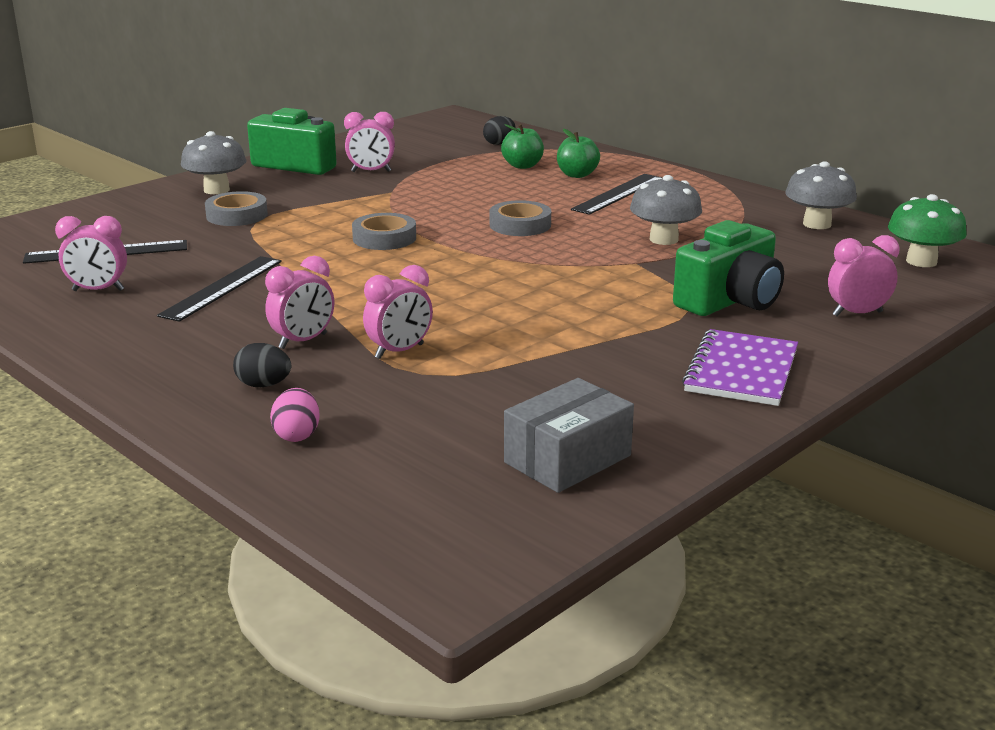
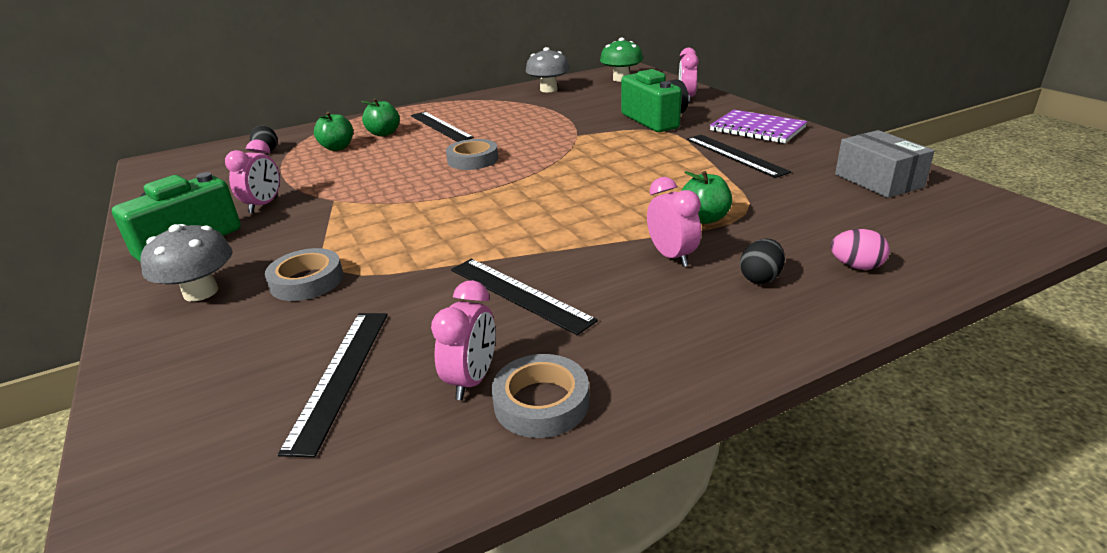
camera: 70 degrees left, 5 degrees up
grey tape [352,213,416,250] -> grey tape moved to [492,354,589,438]
pink clock [363,265,433,359] -> green apple [681,171,732,224]
grey mushroom [630,175,702,245] -> none
none -> black ruler [686,135,791,178]

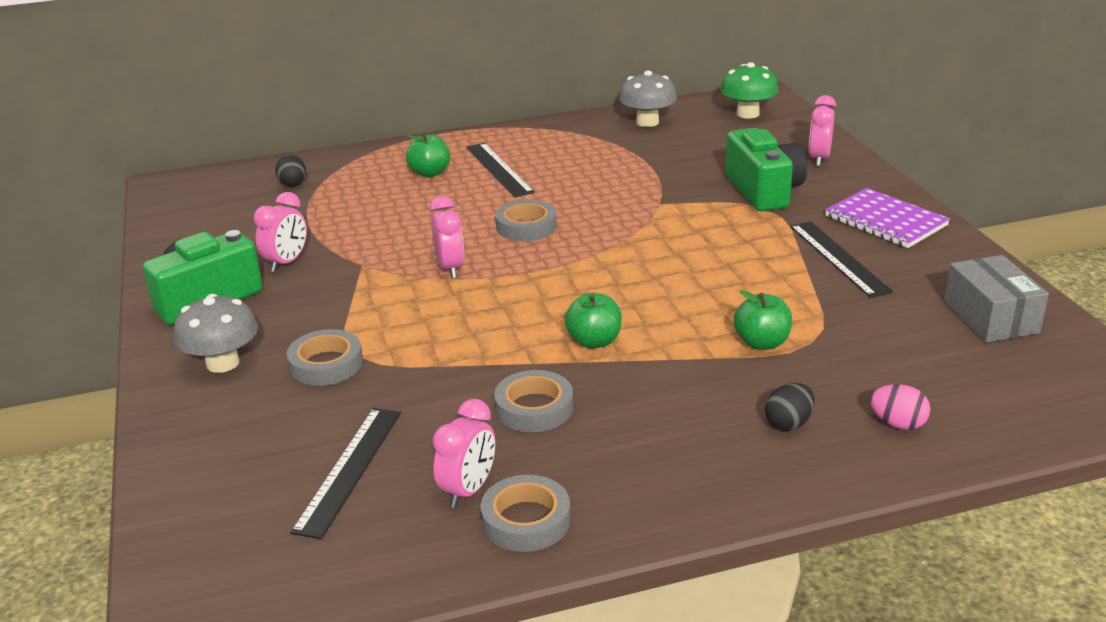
camera: 10 degrees right, 0 degrees up
green apple [314,112,353,151] -> green apple moved to [565,293,622,349]
black ruler [451,259,598,335] -> grey tape [494,370,573,432]
pink clock [647,177,701,267] -> pink clock moved to [430,196,464,278]

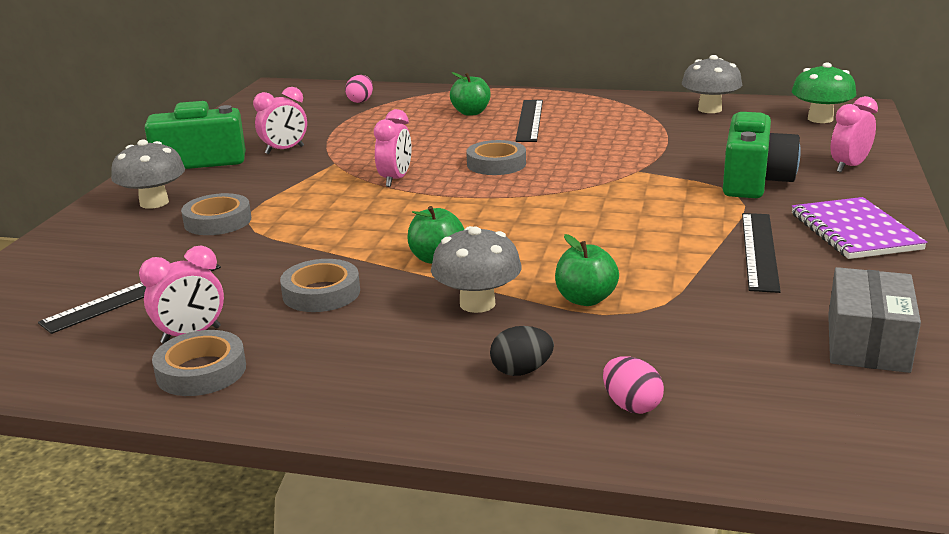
camera: 30 degrees right, 5 degrees down
black egg [275,154,306,187] -> pink egg [345,75,373,103]
none -> grey mushroom [431,226,522,313]

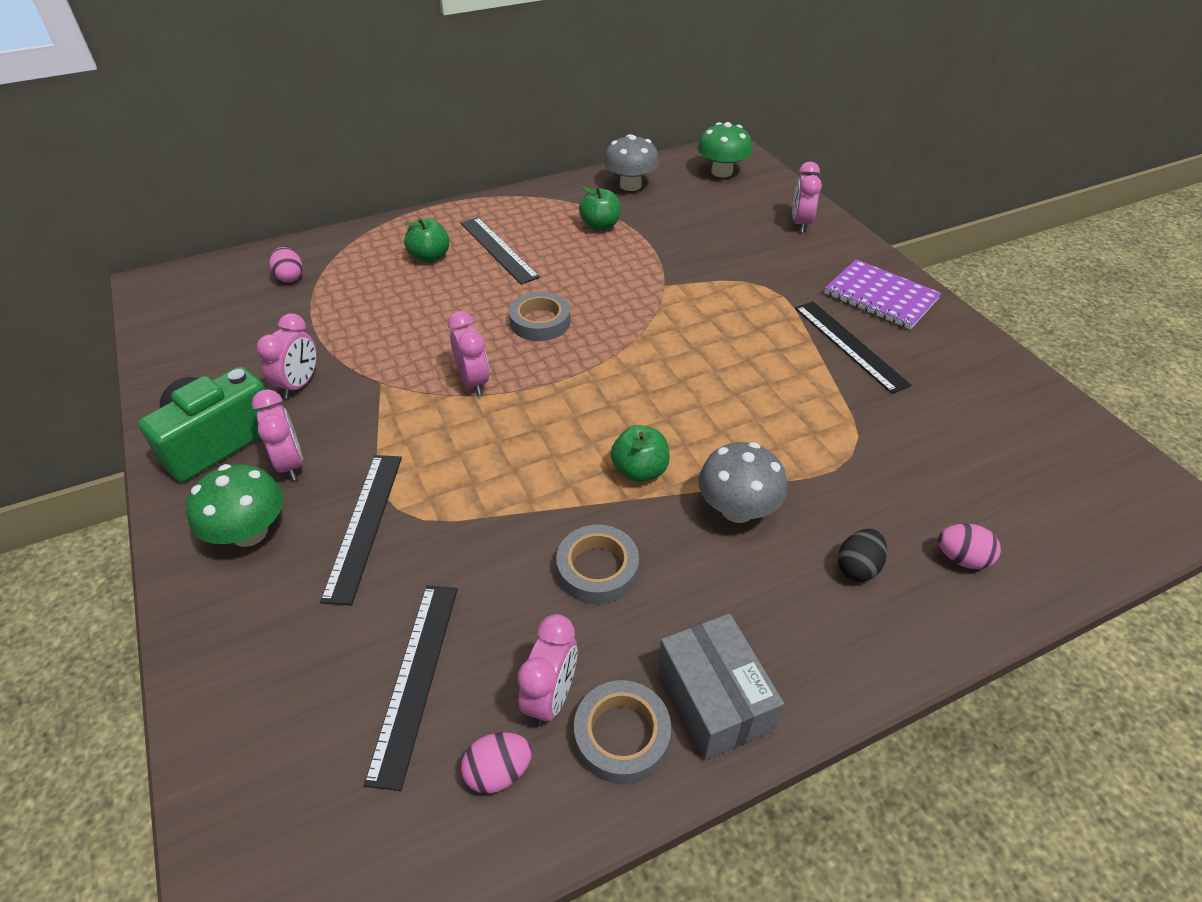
camera: 40 degrees left, 20 degrees up
grey mushroom [111,140,185,209] -> green mushroom [186,464,284,547]
grey tape [181,193,251,235] -> black ruler [320,455,402,605]
green apple [555,234,619,306] -> green apple moved to [579,186,621,231]
green camera [723,112,801,198] -> none
grey box [828,267,921,373] -> grey box moved to [658,613,784,760]
none -> pink clock [252,389,303,481]
none -> pink egg [461,732,532,794]

